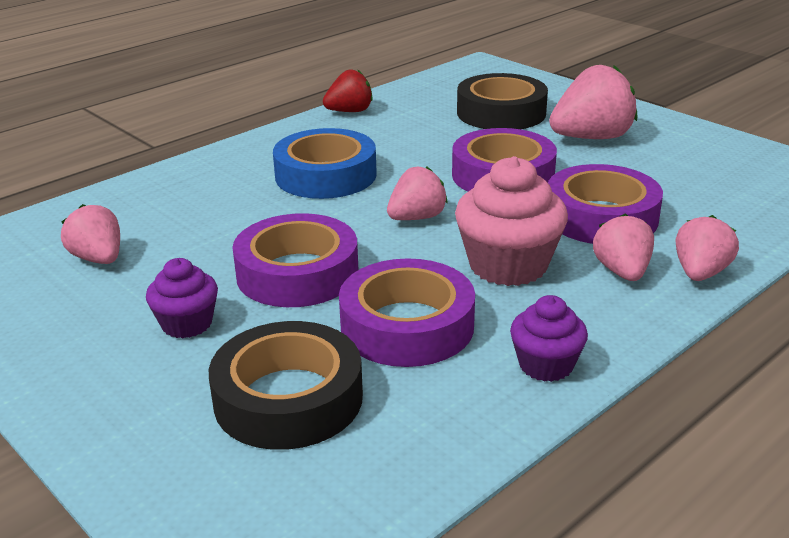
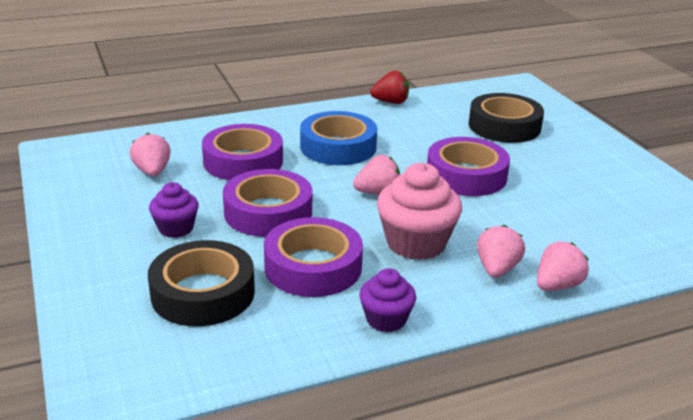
camera: 20 degrees right, 0 degrees up
purple tape [548,164,663,244] -> purple tape moved to [202,124,283,180]
pink strawberry [549,65,637,139] -> none

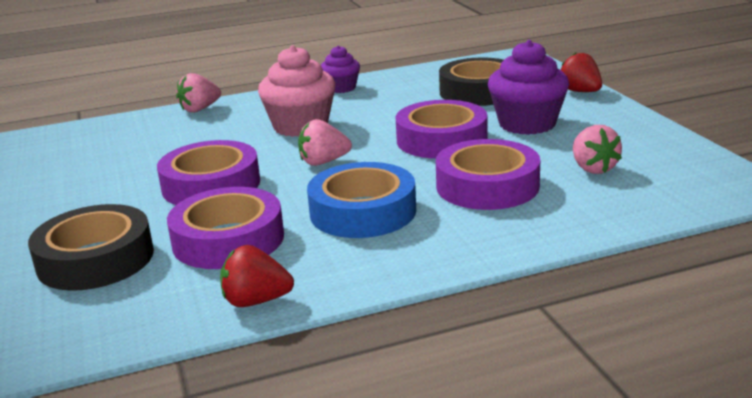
camera: 175 degrees left, 5 degrees down
purple cupcake [149,182,199,238] -> purple cupcake [488,40,569,135], size x1.70
purple tape [264,217,363,297] -> purple tape moved to [167,187,284,269]
pink strawberry [477,225,525,278] -> none
none -> red strawberry [561,53,602,92]

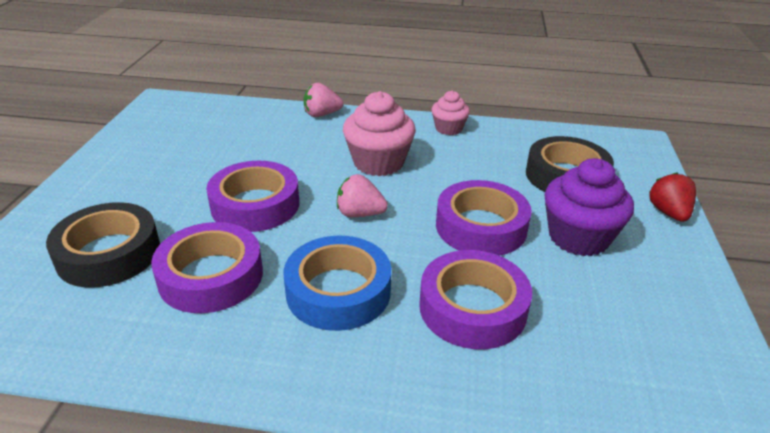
camera: 25 degrees right, 10 degrees up
red strawberry [220,245,294,307] -> none
purple cupcake [321,45,360,93] -> pink cupcake [431,91,470,135]
pink strawberry [573,125,622,174] -> none

